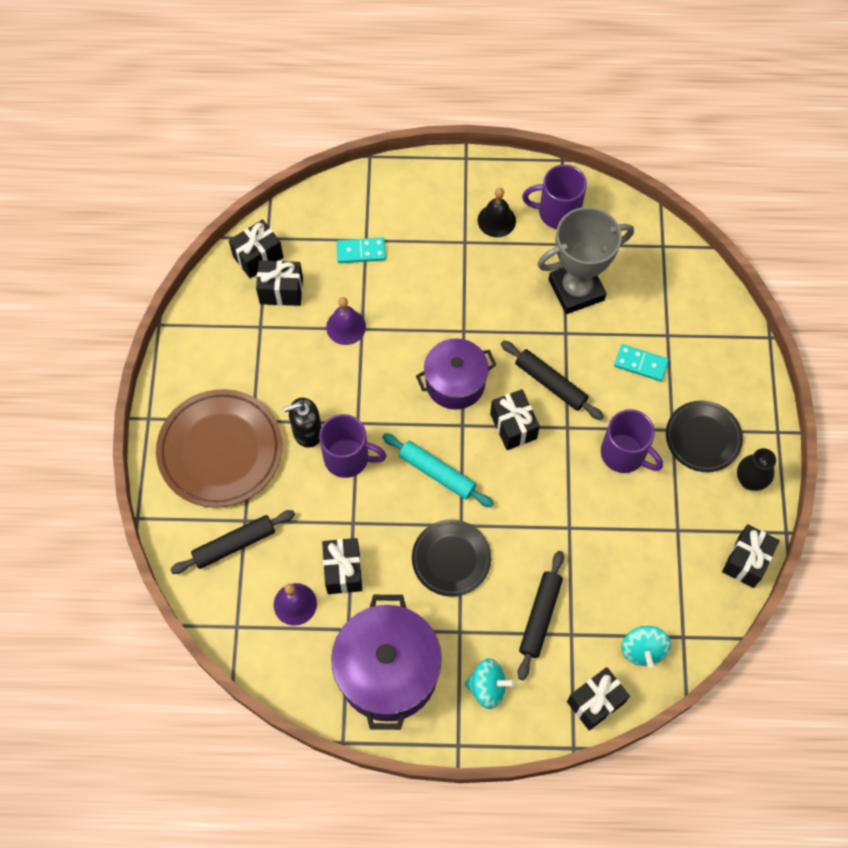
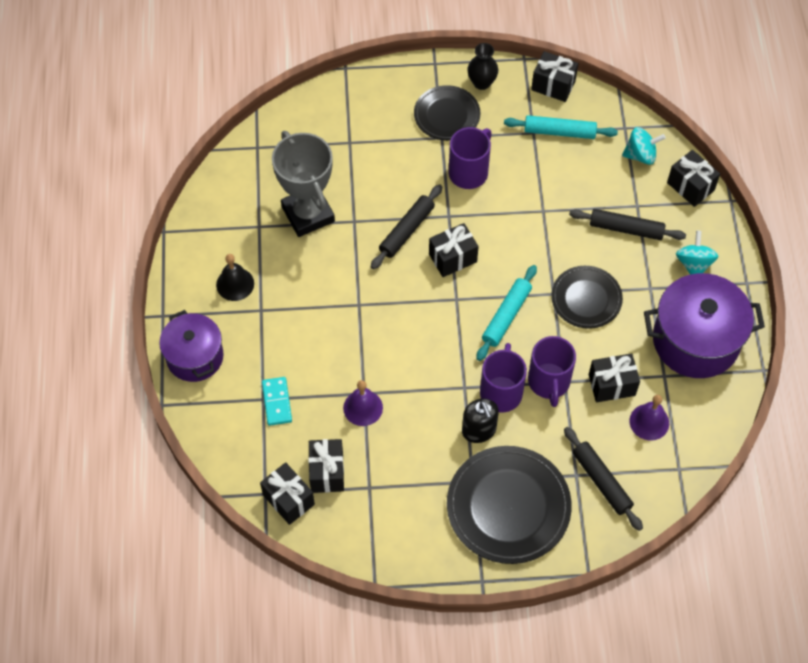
camera: 95 degrees left, 5 degrees down
brown plate [156,389,282,508] -> black plate [447,446,572,564]
purple pot [416,338,496,410] -> purple pot moved to [159,310,224,382]
purple mug [522,164,587,229] -> purple mug moved to [528,336,576,407]
turquoise domino [614,344,669,382] -> none
none -> turquoise rolling pin [504,115,618,139]

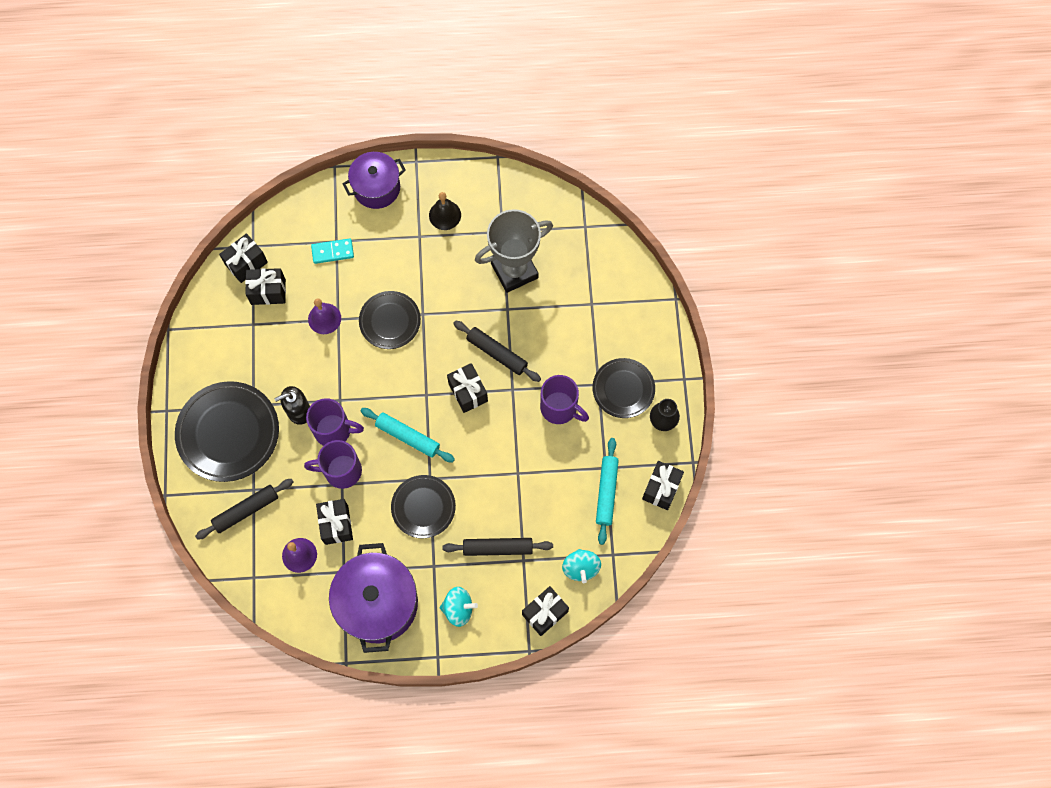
camera: 90 degrees right, 10 degrees up
black rolling pin [569,209,686,240] -> black rolling pin turned 75 degrees clockwise [442,538,553,556]
none -> black plate [359,291,421,349]

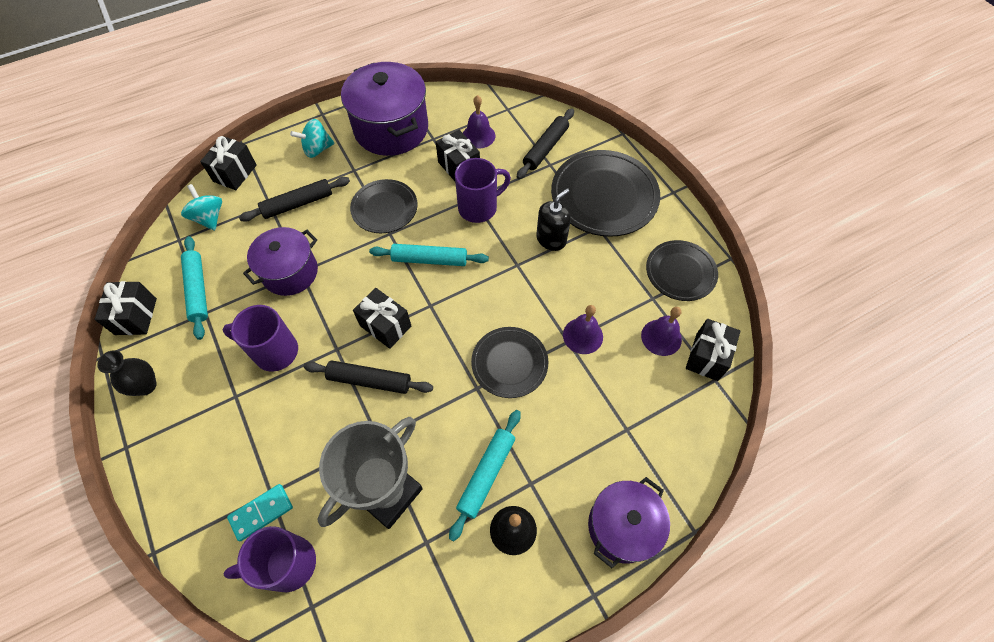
camera: 155 degrees right, 10 degrees down
black gift [245,268,286,305] -> purple bell [641,307,682,356]
purple mug [306,398,364,446] -> purple mug moved to [224,526,316,592]
turquoise domino [311,238,354,264] -> turquoise domino moved to [227,484,293,541]
black plate [592,358,655,418] -> black plate moved to [646,240,718,301]
none -> purple pot [243,227,318,296]
none -> turquoise rolling pin [449,410,521,541]

